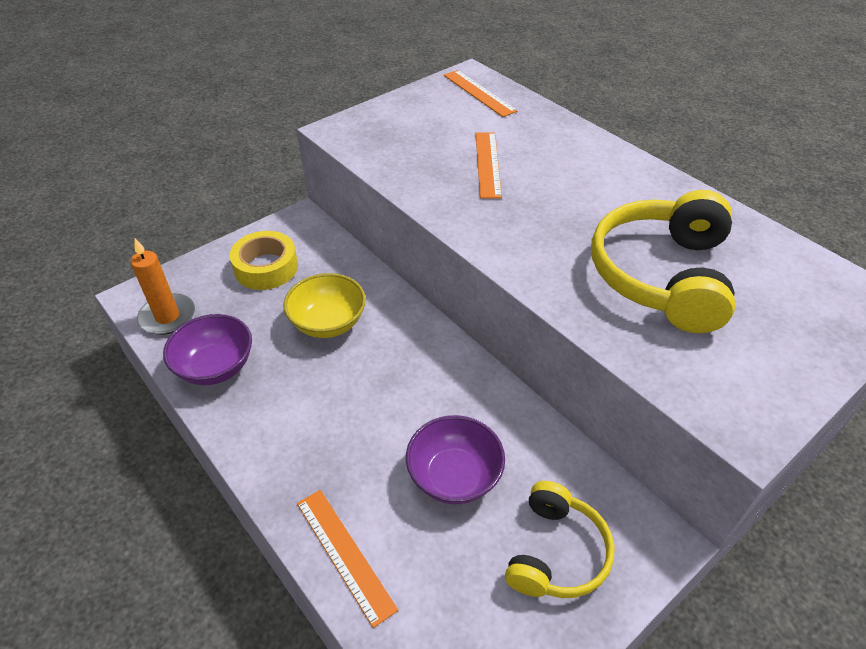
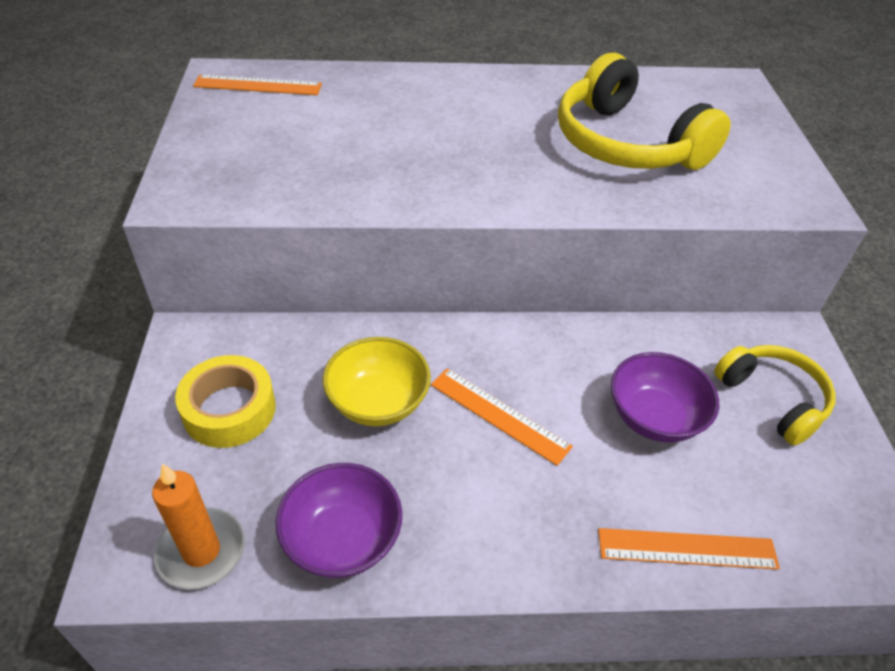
camera: 55 degrees left, 0 degrees up
orange ruler [476,132,502,199] -> orange ruler moved to [431,368,573,466]

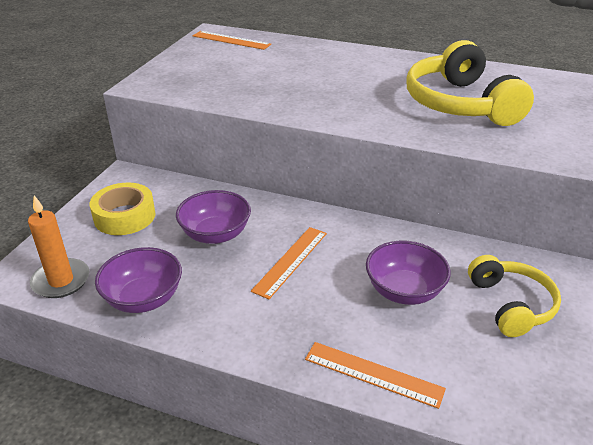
camera: 25 degrees right, 10 degrees down
yellow bowl [323,337,431,426] -> purple bowl [176,190,251,244]
orange ruler [431,368,573,466] -> orange ruler turned 60 degrees clockwise [251,227,327,299]

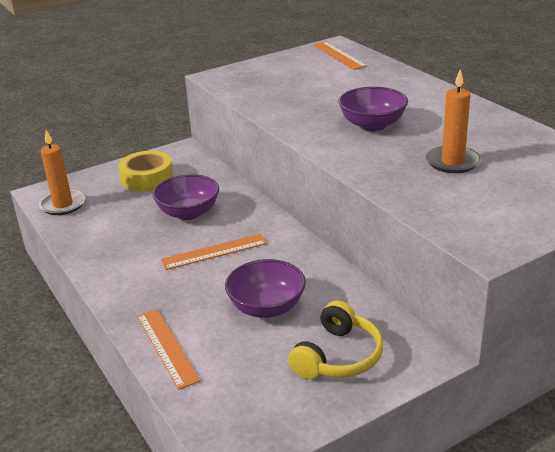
camera: 40 degrees right, 5 degrees down
purple bowl [95,247,182,313] -> purple bowl moved to [339,87,408,131]
yellow headphones [407,40,534,126] -> orange candle [426,69,481,173]

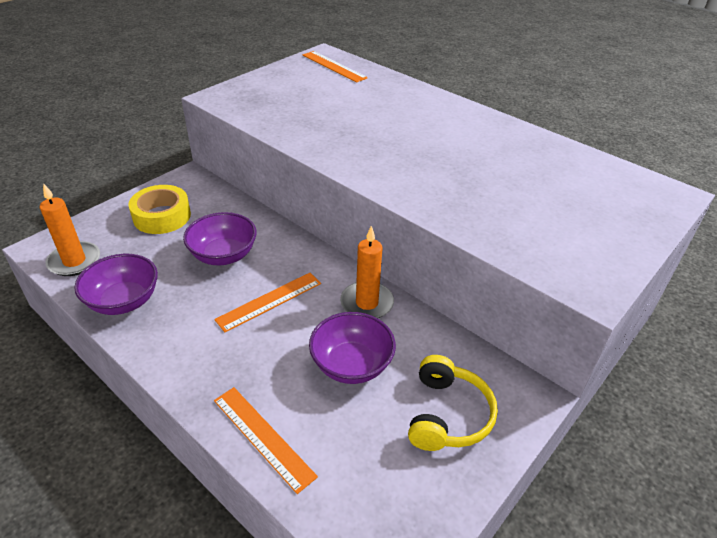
camera: 20 degrees left, 10 degrees up
purple bowl [339,87,408,131] -> purple bowl moved to [74,254,158,315]
orange candle [426,69,481,173] -> orange candle moved to [340,226,394,318]

